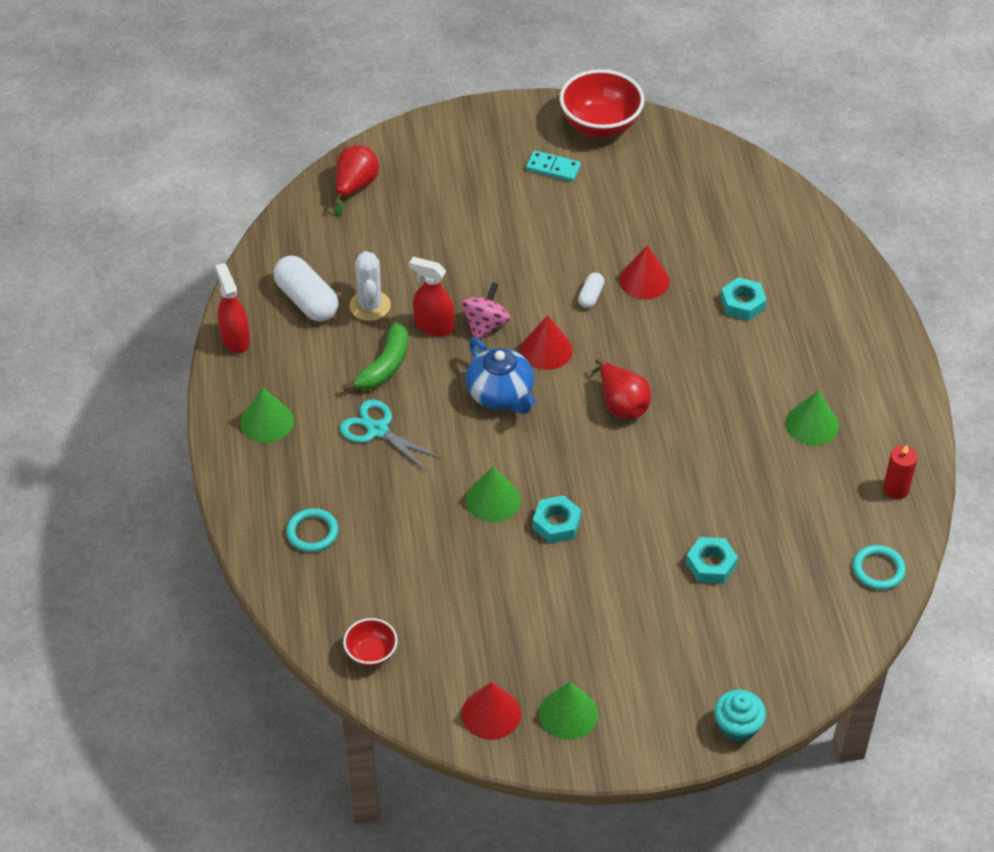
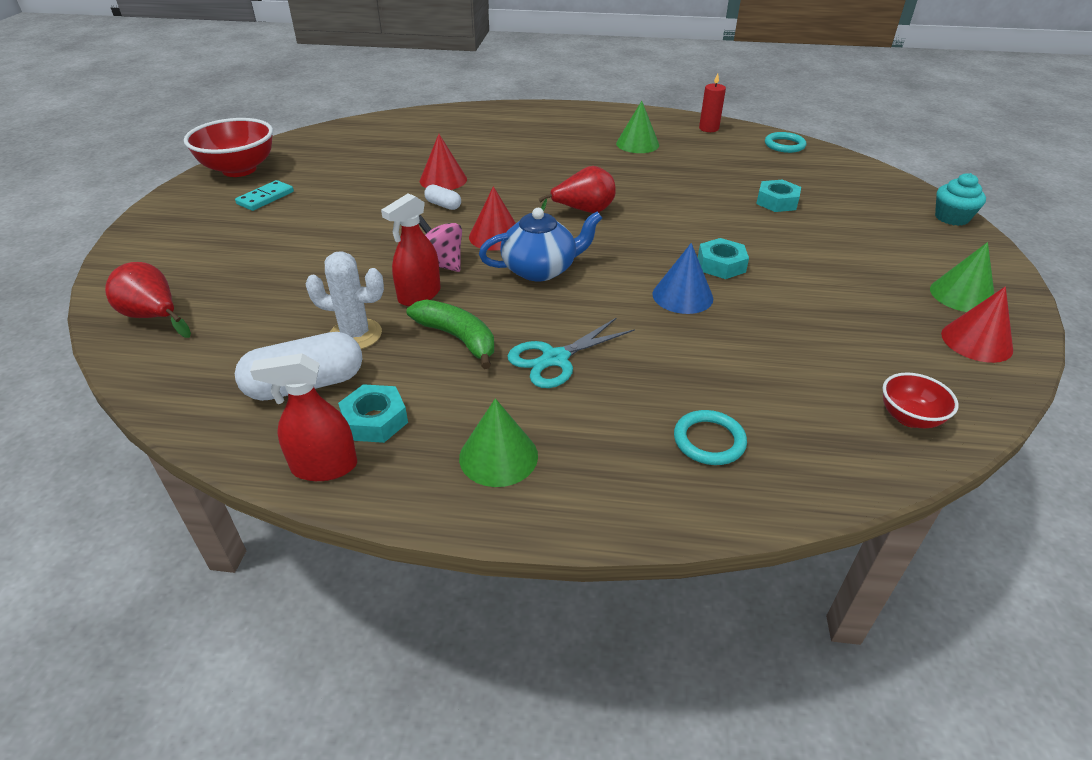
camera: 75 degrees left, 10 degrees down
green cone [466,466,520,522] -> blue cone [652,243,713,314]
turquoise nut [721,277,766,321] -> turquoise nut moved to [338,384,408,443]

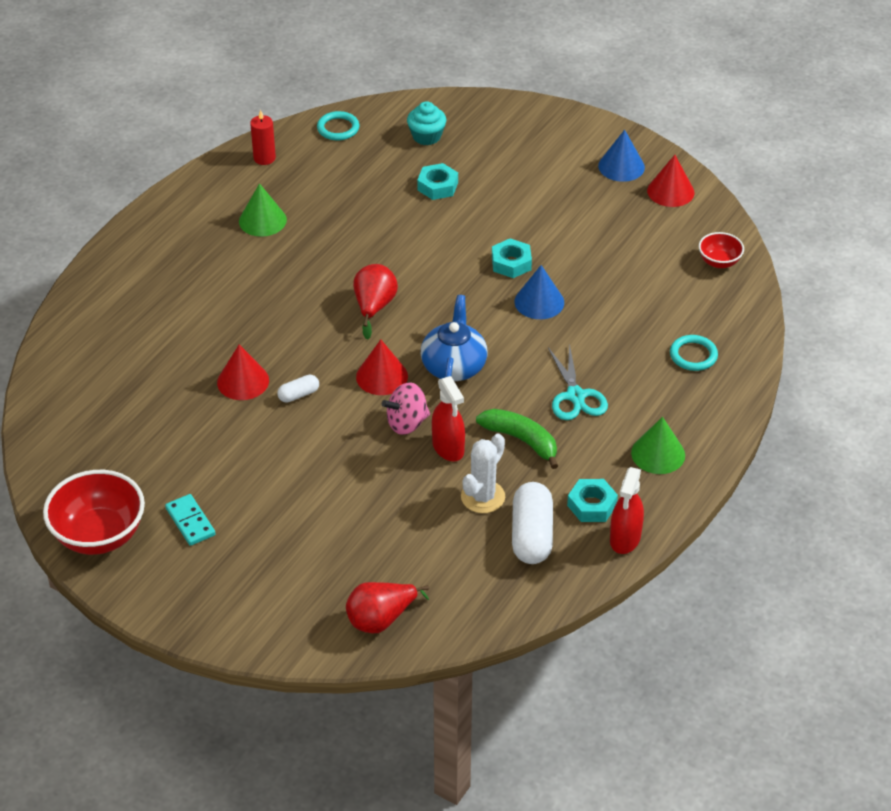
camera: 65 degrees left, 5 degrees up
green banana [407,299,494,369] -> green banana turned 60 degrees clockwise [476,409,558,469]
green cone [930,242,994,312] -> blue cone [598,130,645,182]
turquoise cupcake [935,173,986,226] -> turquoise cupcake moved to [407,101,446,145]

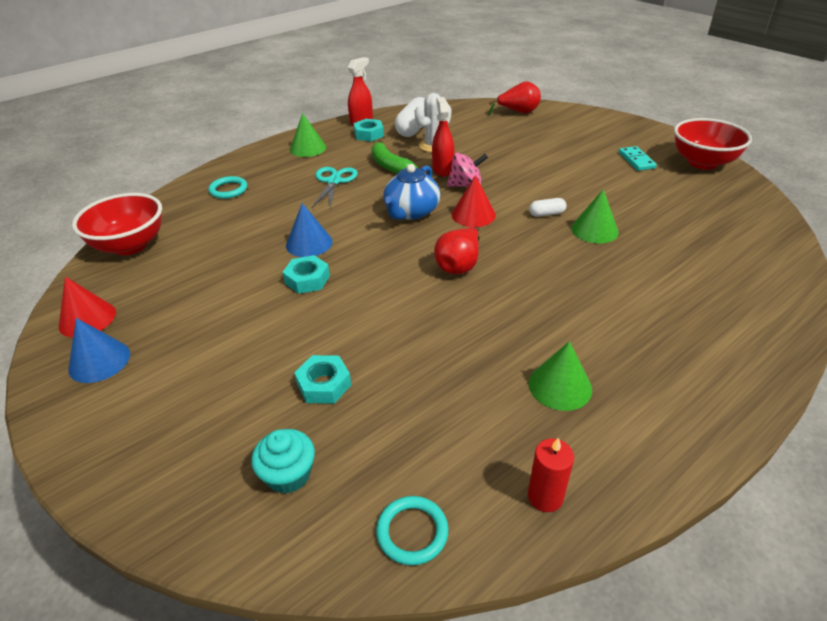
camera: 160 degrees left, 5 degrees down
red cone [217,344,269,400] -> green cone [571,189,619,244]
red bowl [699,232,744,268] -> red bowl [72,193,162,255], size x1.91

